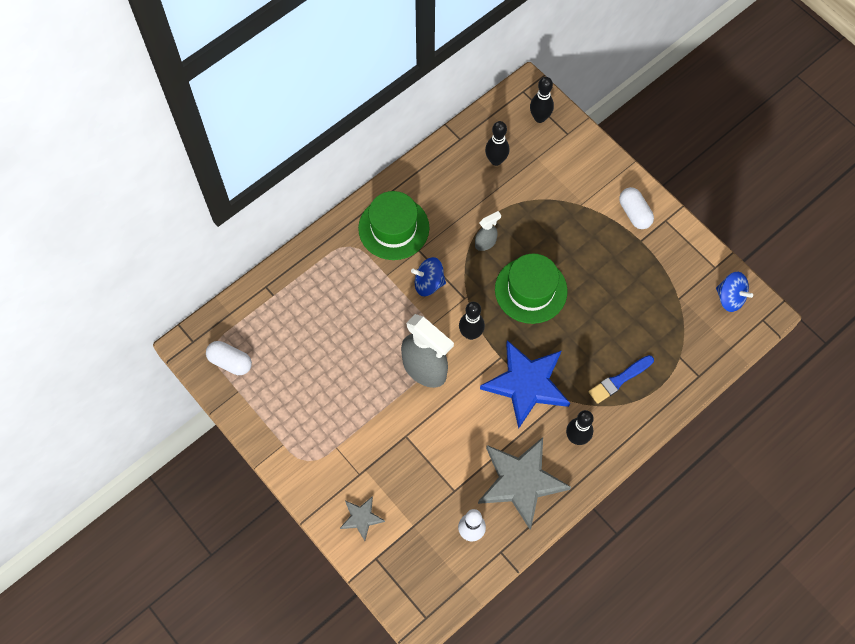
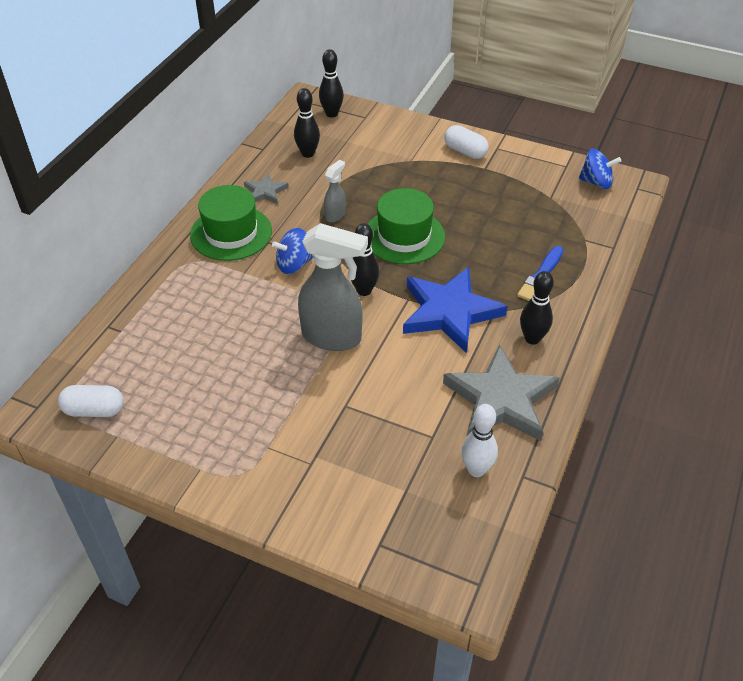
camera: 25 degrees left, 20 degrees down
grey star [340,496,385,541] -> grey star moved to [244,173,289,204]

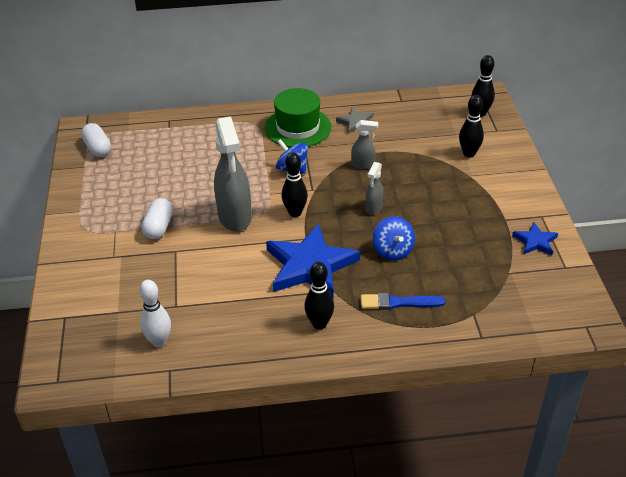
camera: 60 degrees right, 5 degrees down
black bowling pin [294,88,320,158] -> black bowling pin moved to [459,95,484,158]
green hat [368,188,445,264] -> grey spray bottle [365,162,384,215]
grey star [443,344,560,441] -> none
white capsule [444,125,489,159] -> white capsule moved to [141,198,173,239]
blue spinning top [579,149,621,189] -> blue spinning top moved to [373,216,415,261]
none -> blue star [512,222,558,255]

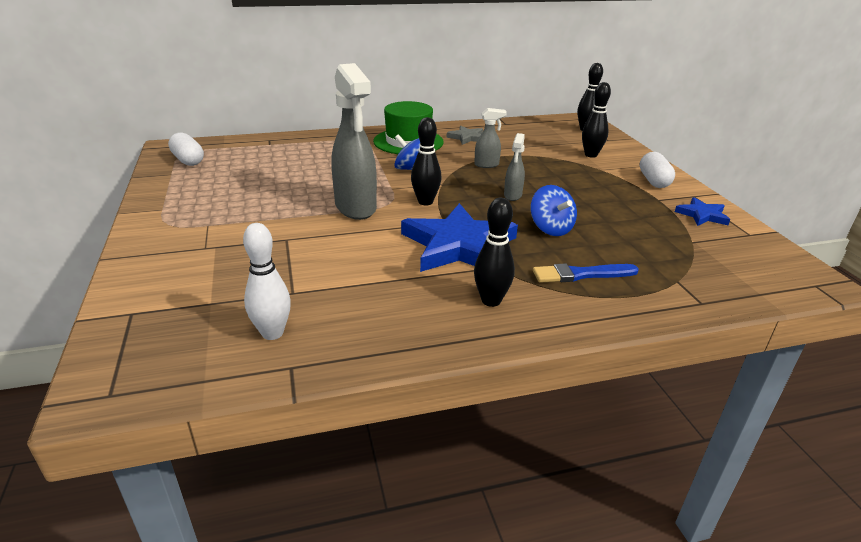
camera: 10 degrees left, 10 degrees down
white capsule [141,198,173,239] -> white capsule moved to [640,152,675,188]

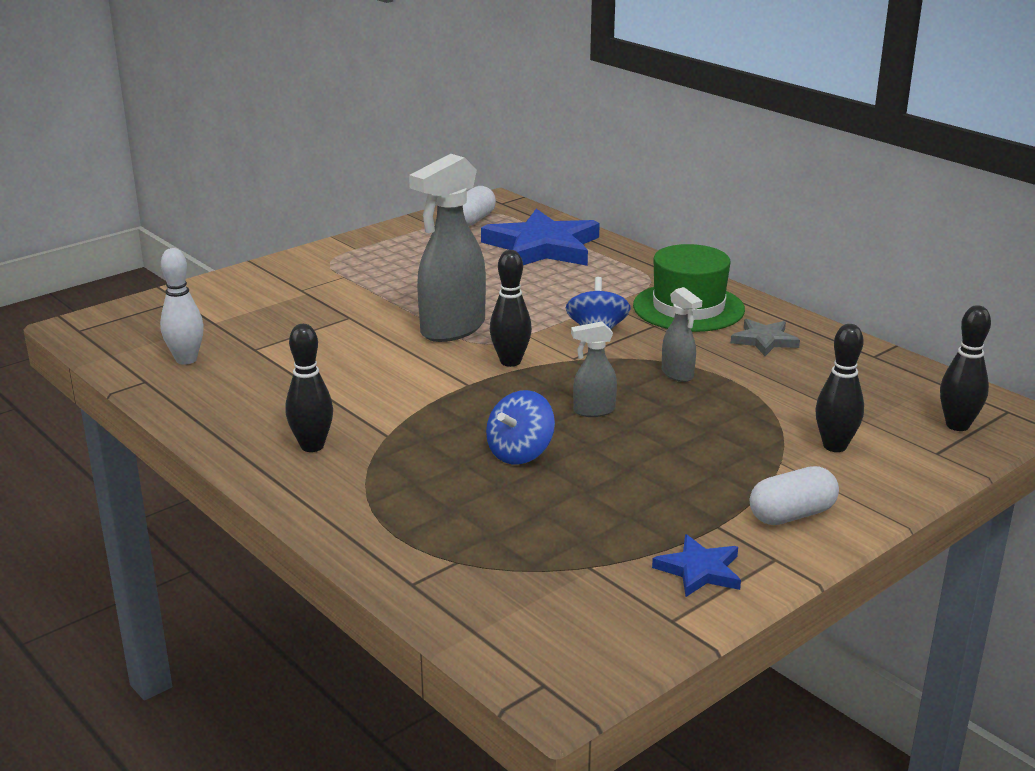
camera: 65 degrees right, 5 degrees down
blue star [401,203,518,272] -> blue star moved to [481,209,600,266]
blue brush [533,263,639,283] -> none

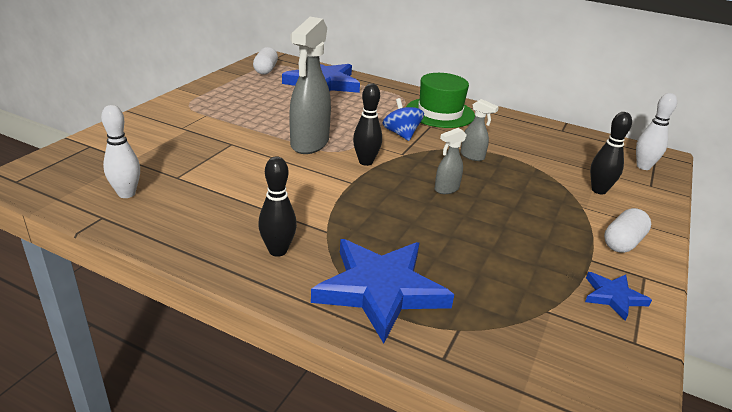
camera: 25 degrees left, 5 degrees up
blue spinning top [486,390,555,464] -> none
grey star [731,319,800,356] -> none
black bowling pin [940,305,991,431] -> white bowling pin [636,93,677,170]
none -> blue star [311,239,454,343]

